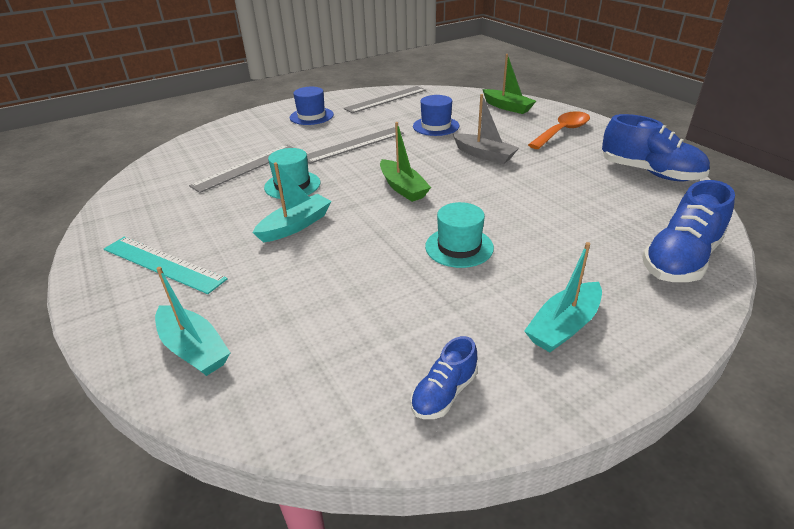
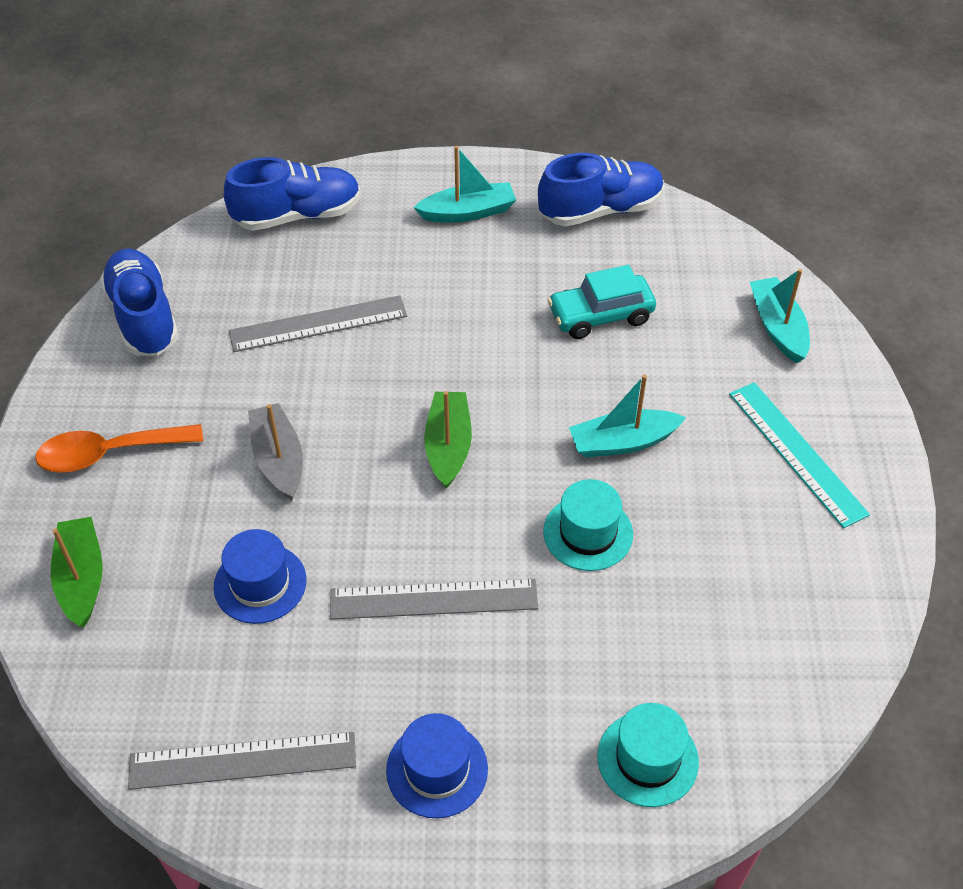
camera: 150 degrees left, 15 degrees up
grey ruler [189,145,294,193] -> grey ruler moved to [229,295,407,352]
blue shoe [410,336,478,419] -> blue shoe [538,153,664,227], size x1.83
turquoise hat [425,202,494,268] -> turquoise hat moved to [597,703,699,807]
none -> turquoise car [548,265,656,339]

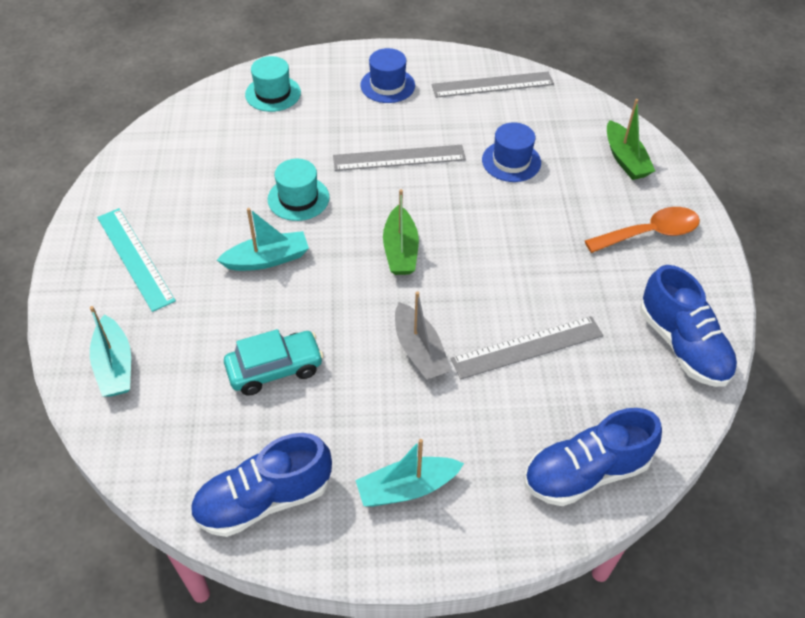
camera: 175 degrees right, 0 degrees up
grey boat [248,403,303,500] -> grey boat moved to [395,291,451,380]

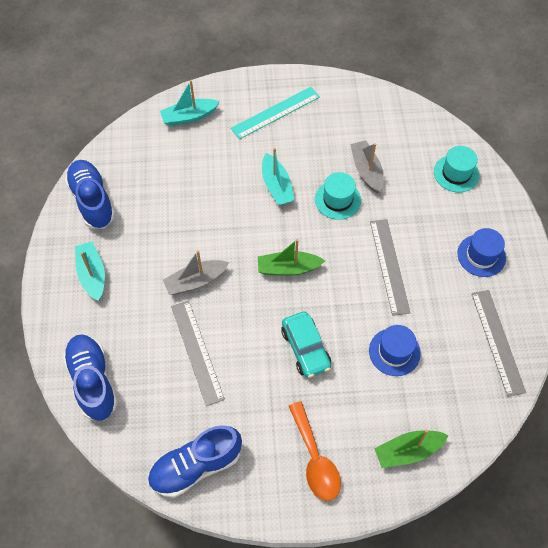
camera: 90 degrees right, 10 degrees up
turquoise car [224,329,324,396] -> turquoise car moved to [281,311,331,378]
none -> grey boat [350,140,383,193]

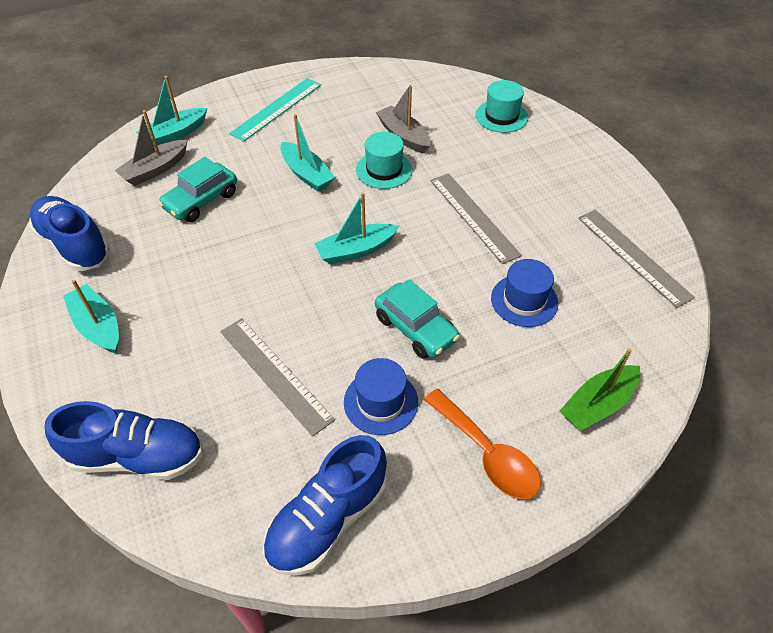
camera: 20 degrees left, 10 degrees down
blue shoe [63,334,118,421] -> blue shoe turned 135 degrees clockwise [45,401,203,480]
grey boat [163,250,229,295] -> grey boat moved to [114,110,188,186]
green boat [258,239,325,276] -> turquoise boat [314,192,399,264]
blue hat [457,228,506,277] -> blue hat moved to [344,358,418,435]
none -> turquoise car [158,157,237,222]

